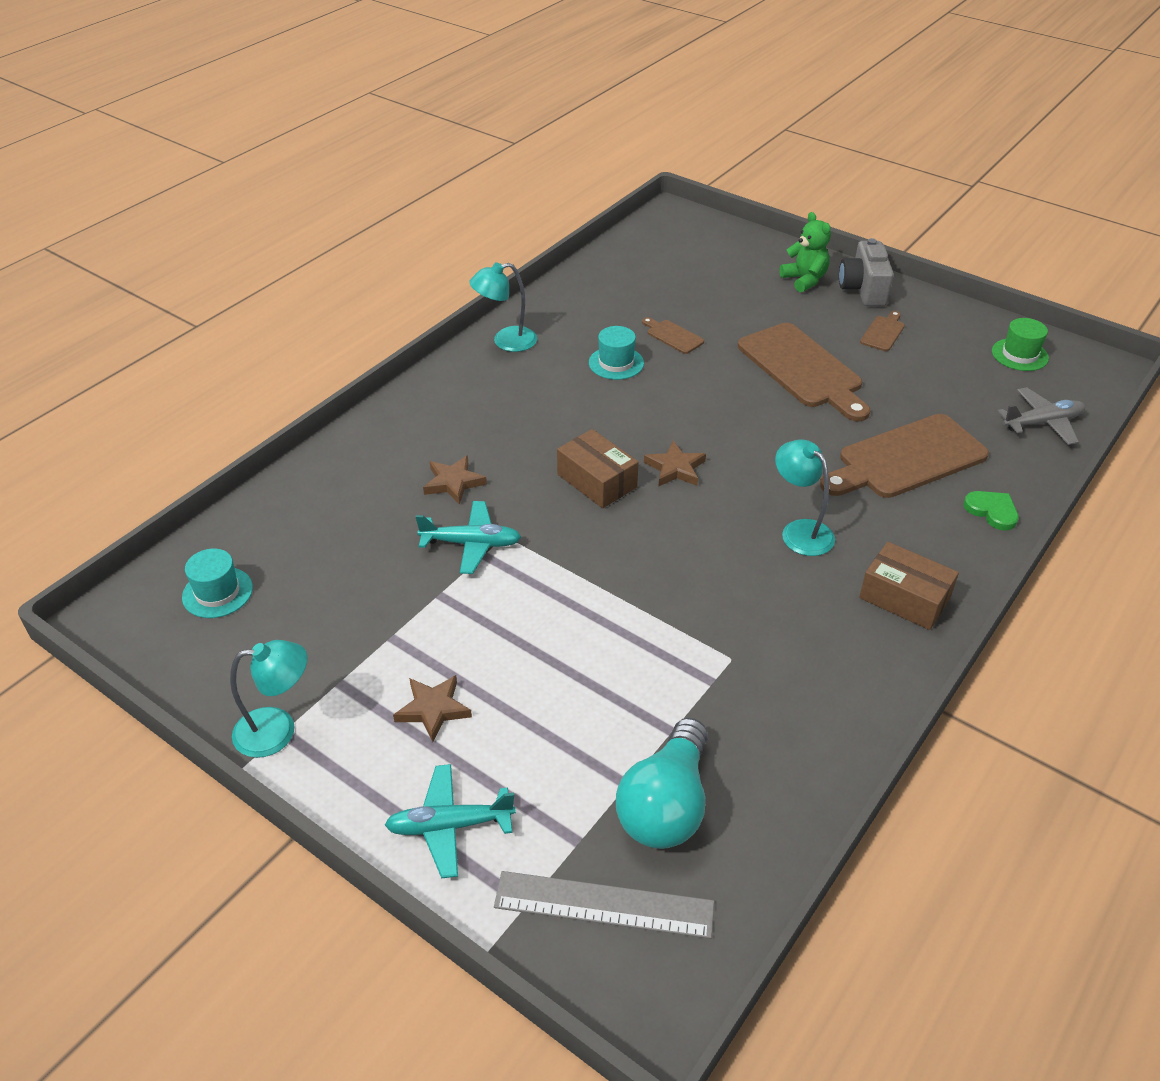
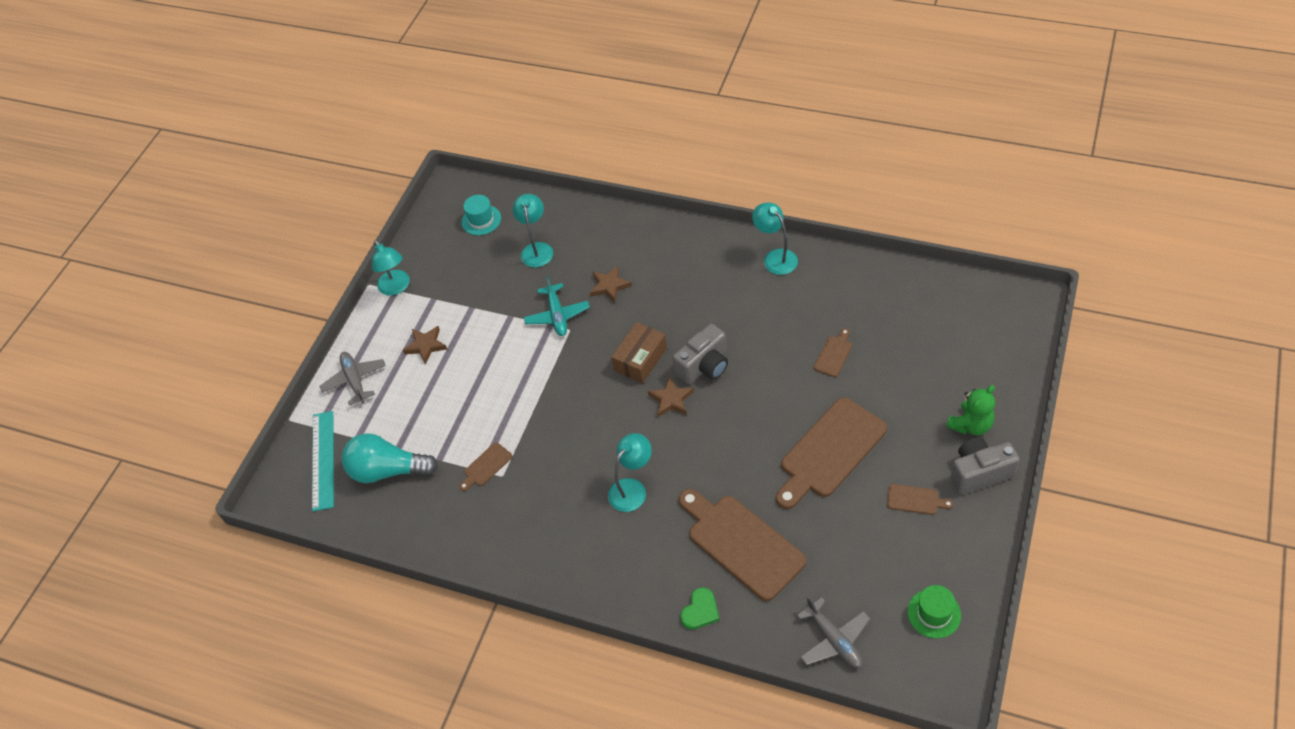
camera: 80 degrees right, 10 degrees up
turquoise plane [385,764,516,879] -> grey plane [320,352,386,405]
grey ruler [494,871,714,939] -> turquoise ruler [312,411,334,511]
turquoise hat [589,326,644,380] -> none
brown box [859,542,959,630] -> none
none -> brown cutting board [459,442,512,491]
none -> turquoise lamp [512,194,553,267]
none -> grey camera [673,324,728,384]

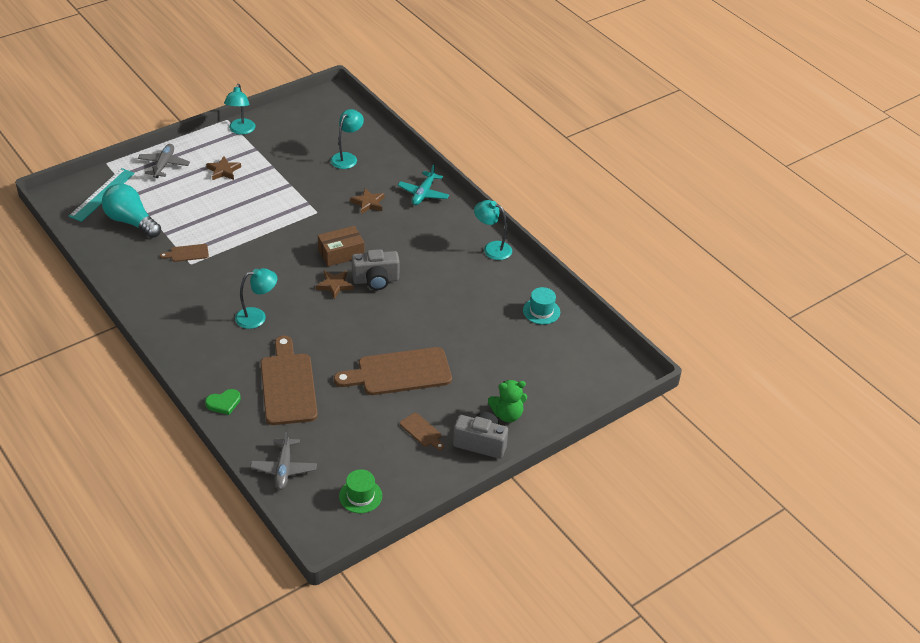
camera: 25 degrees right, 10 degrees down
turquoise hat [462,195,501,235] -> turquoise hat moved to [523,287,560,325]
turquoise plane [524,276,590,336] -> turquoise plane moved to [398,164,449,205]
turquoise lamp [752,203,798,275] -> turquoise lamp turned 60 degrees counterclockwise [474,200,512,260]
brown cutting board [814,328,852,377] -> none

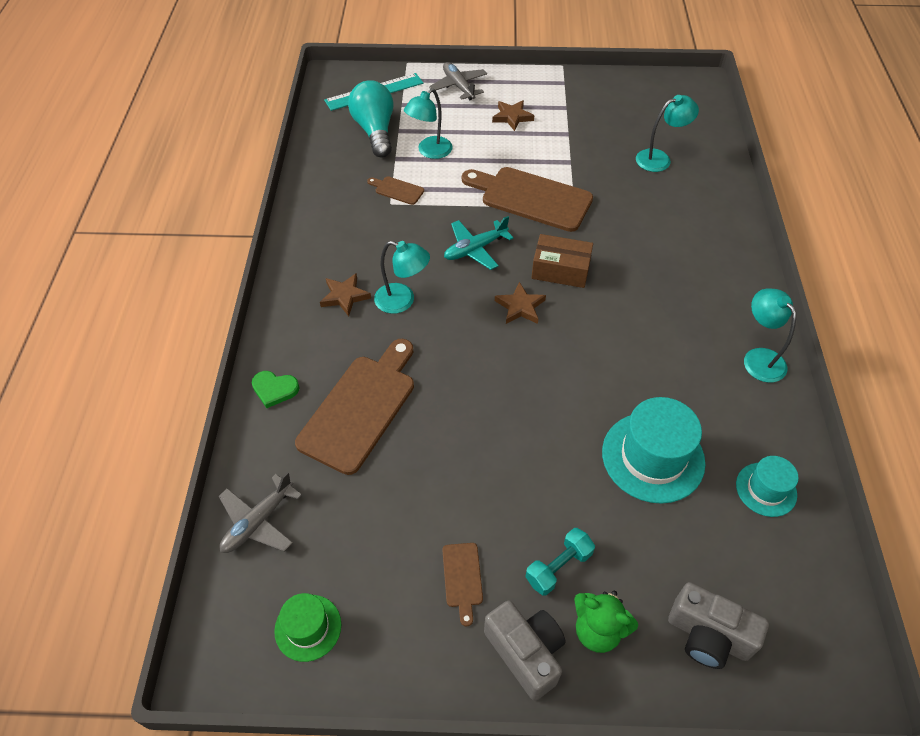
camera: 40 degrees right, 10 degrees up
grey plane [138,144,190,178] -> grey plane turned 75 degrees counterclockwise [429,62,487,100]
turquoise lamp [224,84,256,135] -> turquoise lamp moved to [404,88,453,159]
brown cutting board [334,347,452,395] -> brown cutting board moved to [462,167,593,232]
brown star [350,188,385,214] -> brown star moved to [320,273,371,316]
grey camera [352,249,400,290] -> grey camera moved to [668,582,769,669]
turquoise plane [398,164,449,205] -> turquoise plane moved to [444,216,514,270]
none -> turquoise dumbbell [525,528,595,596]
none -> turquoise hat [602,397,705,504]

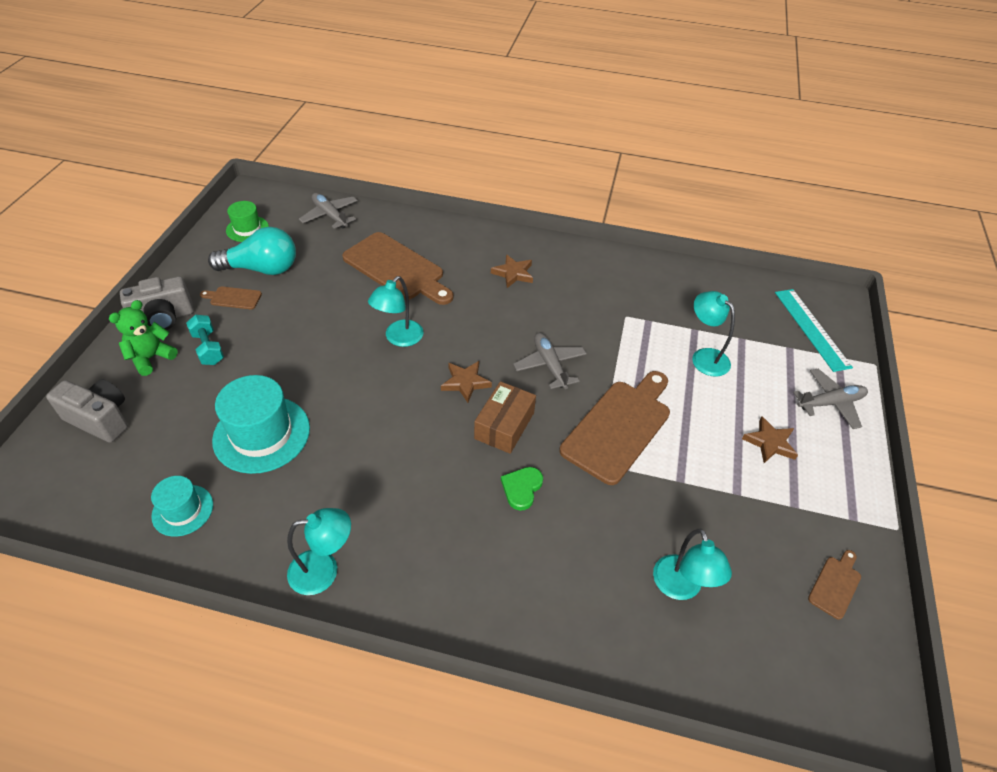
camera: 100 degrees right, 5 degrees down
green heart [252,371,300,408] -> green heart moved to [501,467,543,511]
turquoise light bulb [348,80,393,157] -> turquoise light bulb moved to [208,227,296,275]
brown cutting board [367,176,424,205] -> brown cutting board moved to [808,550,861,620]
turquoise lamp [374,241,430,314] -> turquoise lamp moved to [368,276,423,347]
turquoise plane [444,216,514,270] -> grey plane [513,333,587,389]
grey camera [668,582,769,669] -> grey camera turned 75 degrees clockwise [46,379,128,443]

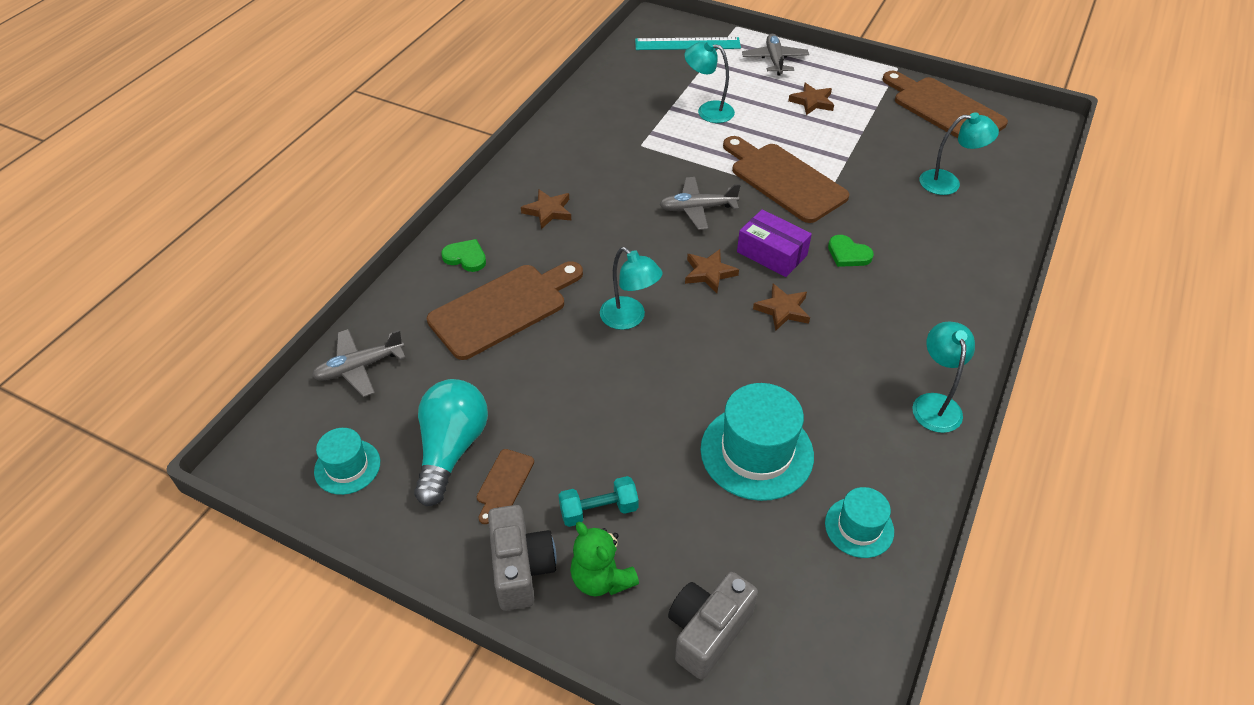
camera: 75 degrees left, 0 degrees up
green hat [226,201,269,242] -> turquoise hat [314,428,380,495]
brown box [474,381,536,454] -> purple box [737,209,812,277]
turquoise lamp [692,291,735,377] -> turquoise lamp turned 45 degrees clockwise [684,41,735,123]
brown cutting board [808,550,861,620] -> brown cutting board [882,71,1008,138], size x2.24
none -> green heart [441,239,486,272]
none -> brown star [753,284,810,331]

